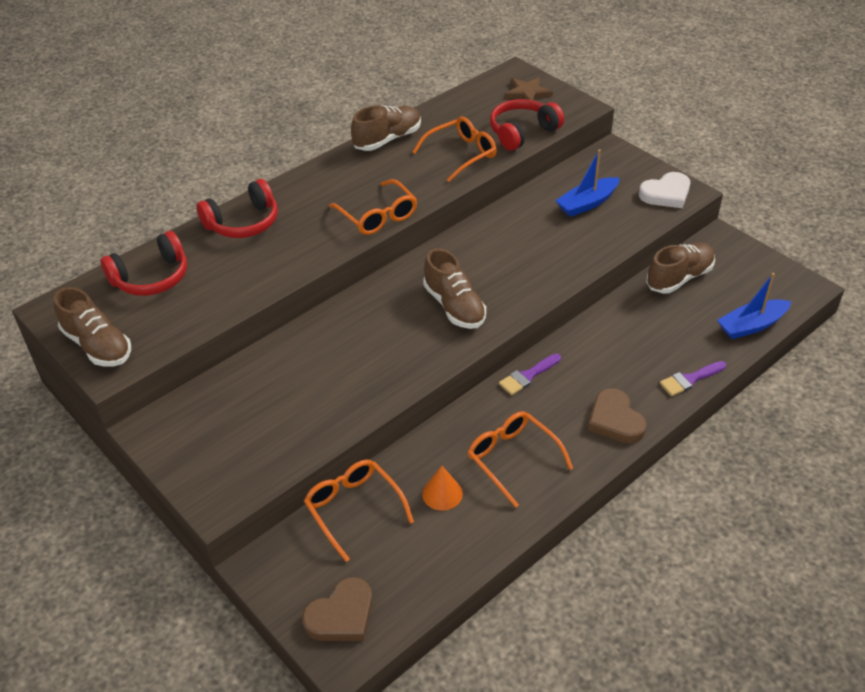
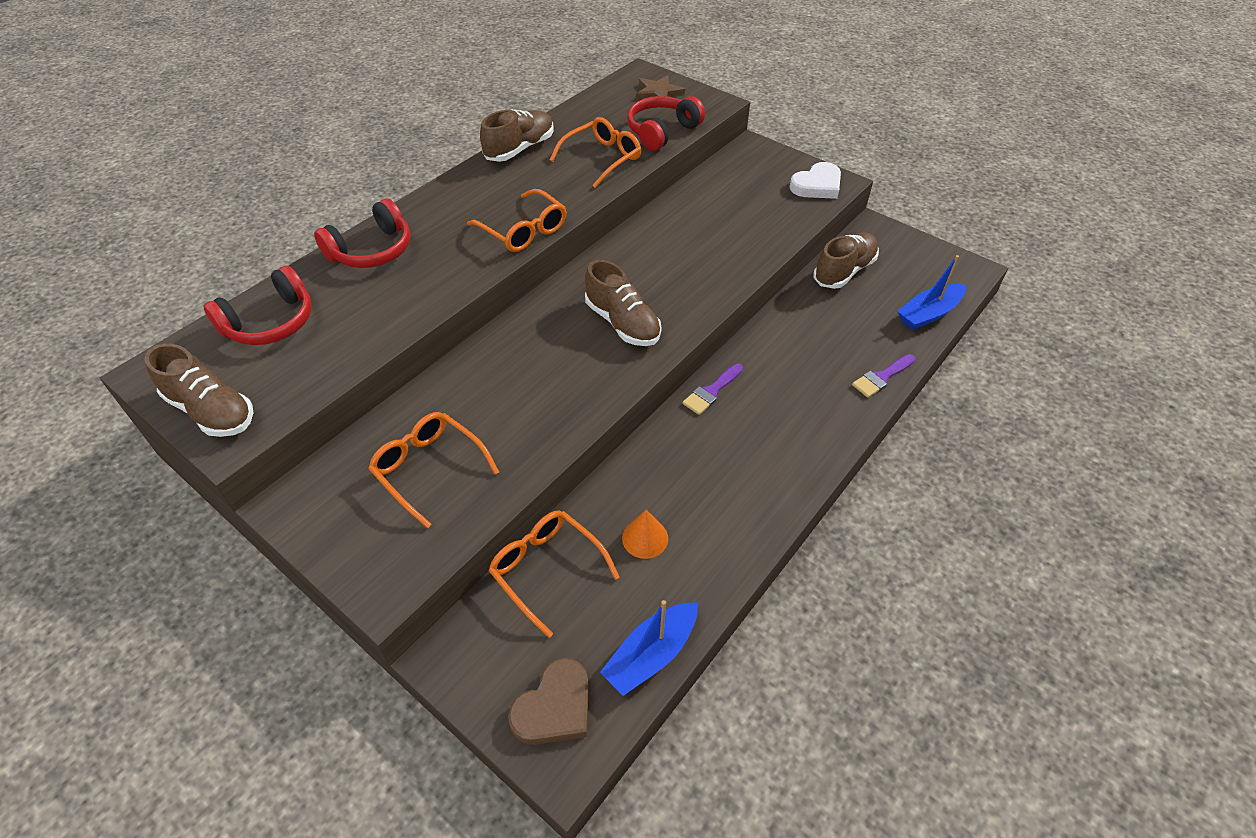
camera: 10 degrees left, 5 degrees up
orange glasses [468,411,573,508] -> orange glasses moved to [368,412,499,529]
blue boat [555,149,620,217] -> blue boat moved to [600,600,698,696]
brown heart [588,388,646,443] -> none

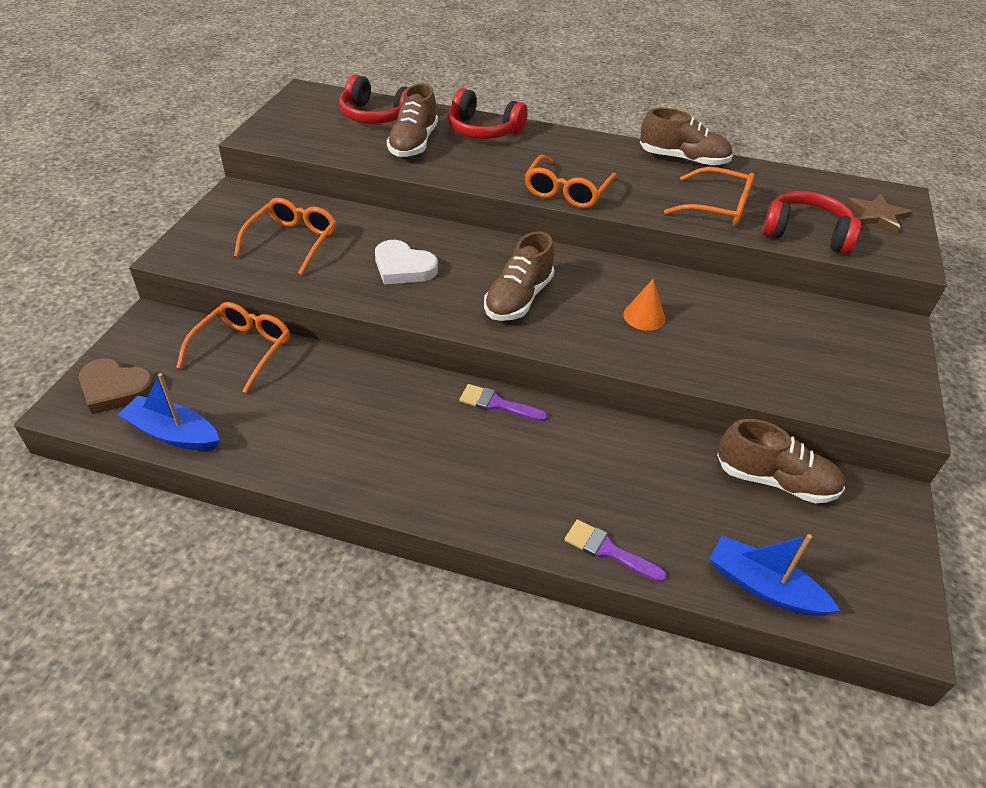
camera: 65 degrees right, 5 degrees down
brown shoe [144,344,253,437] -> brown shoe moved to [387,84,438,157]
orange cone [622,510,668,559] -> orange cone moved to [623,279,665,331]
white heart [790,162,841,199] -> white heart moved to [375,240,438,284]

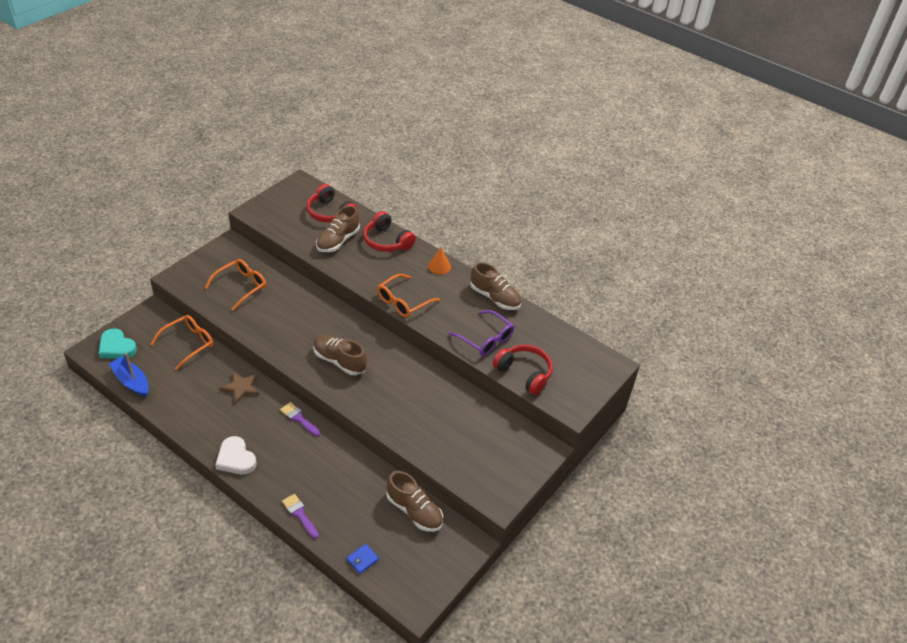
camera: 20 degrees right, 0 degrees up
brown heart [79,358,155,414] -> turquoise heart [98,328,137,359]
white heart [375,240,438,284] -> white heart moved to [215,436,256,475]
brown shoe [484,231,555,321] -> brown shoe turned 75 degrees clockwise [313,335,367,375]
orange cone [623,279,665,331] -> orange cone moved to [428,248,451,274]
orange glasses [664,167,754,226] -> purple glasses [448,310,514,356]
blue boat [709,534,840,616] -> blue wallet [347,544,379,574]
brown star [846,194,912,234] -> brown star moved to [219,372,259,404]

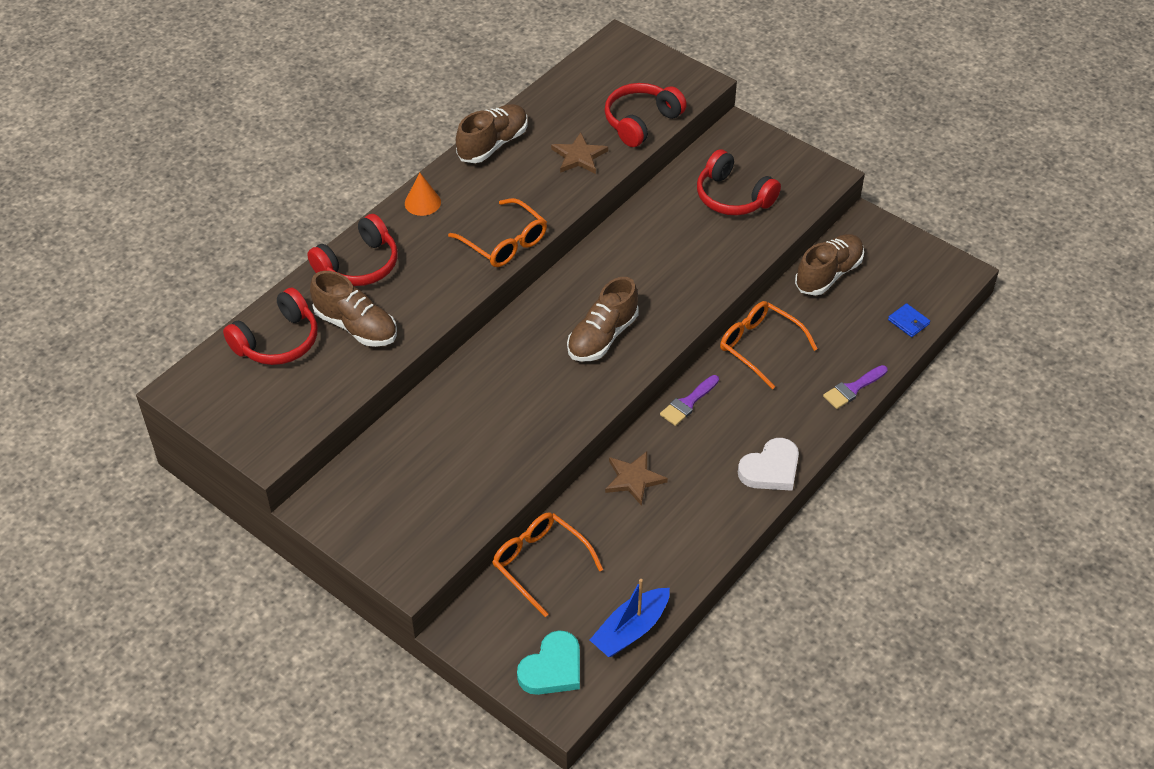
camera: 85 degrees left, 5 degrees up
orange glasses [205,259,266,311] -> orange glasses moved to [720,301,818,389]
purple glasses [448,310,514,356] -> brown star [551,132,608,174]
none -> red headphones [697,149,781,215]

